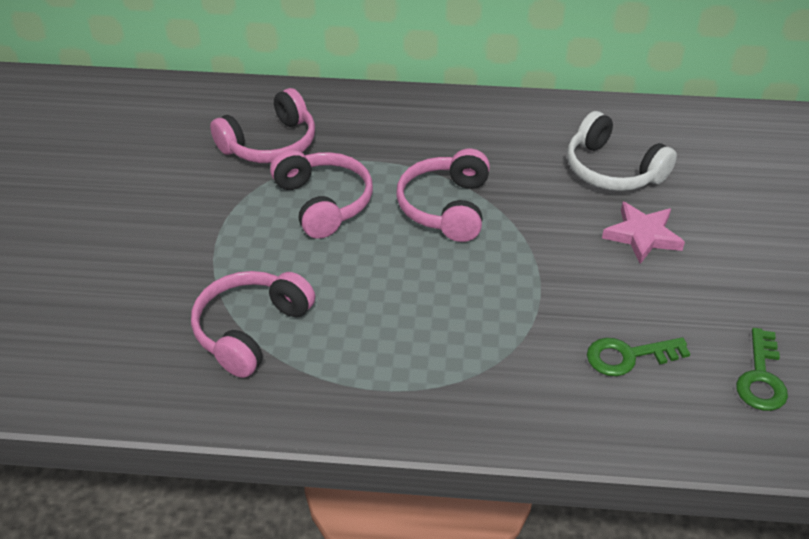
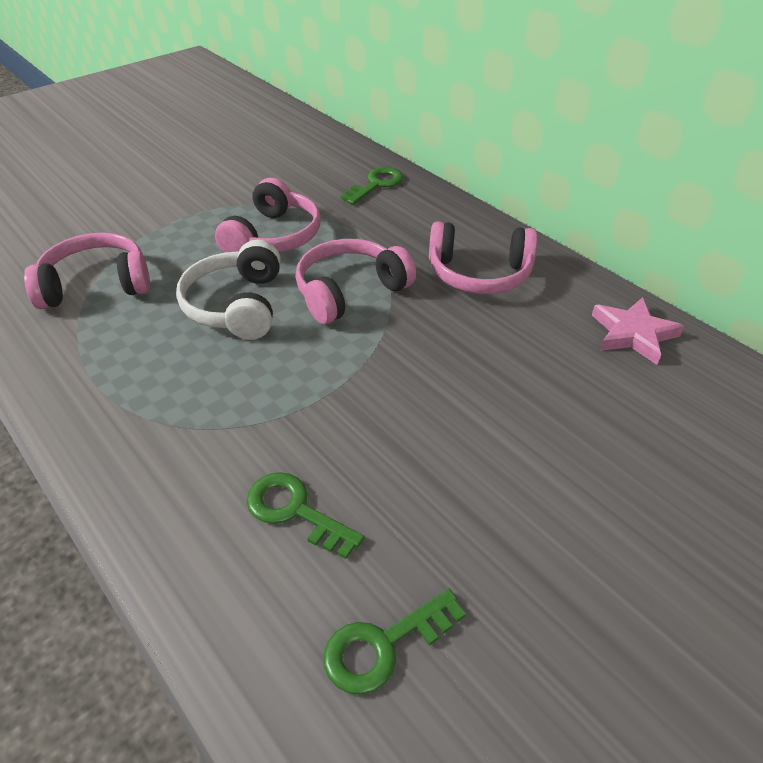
camera: 45 degrees right, 0 degrees up
pink headphones [210,88,315,163] -> pink headphones moved to [429,221,538,294]
white headphones [567,111,677,191] -> white headphones moved to [176,240,281,340]
pink star [602,202,685,264] -> pink star moved to [592,297,684,365]
none -> green key [341,167,403,205]

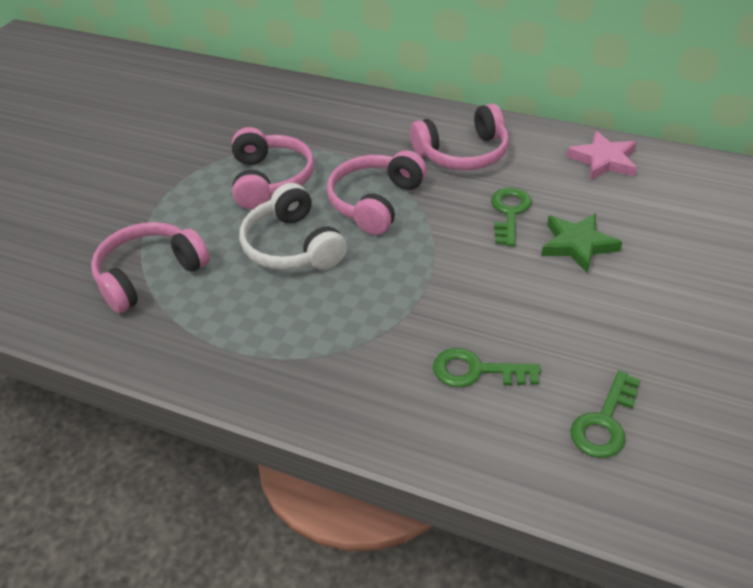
camera: 25 degrees left, 0 degrees up
green key [341,167,403,205] -> green key moved to [491,187,532,246]
none -> green star [541,213,622,273]

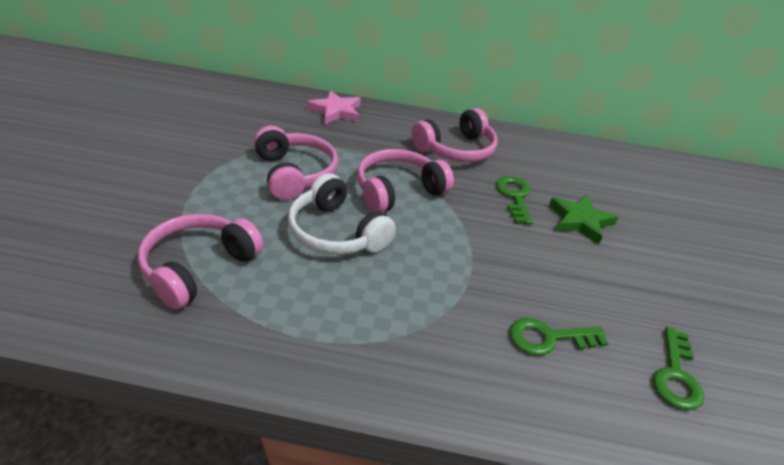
camera: 20 degrees left, 5 degrees down
pink headphones [327,150,427,235] -> pink headphones turned 45 degrees clockwise [357,149,454,213]
pink star [567,131,637,180] -> pink star moved to [307,90,361,125]

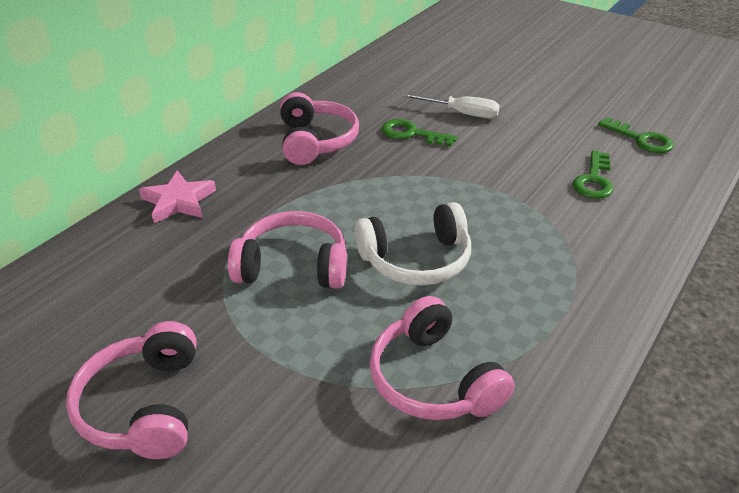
camera: 60 degrees left, 0 degrees up
pink headphones [357,149,454,213] -> pink headphones moved to [66,321,196,459]
green star [549,194,618,244] -> white screwdriver [403,93,500,118]

